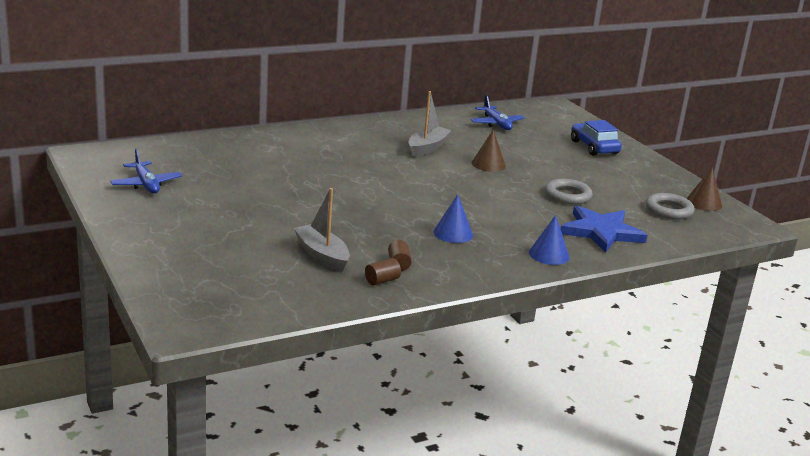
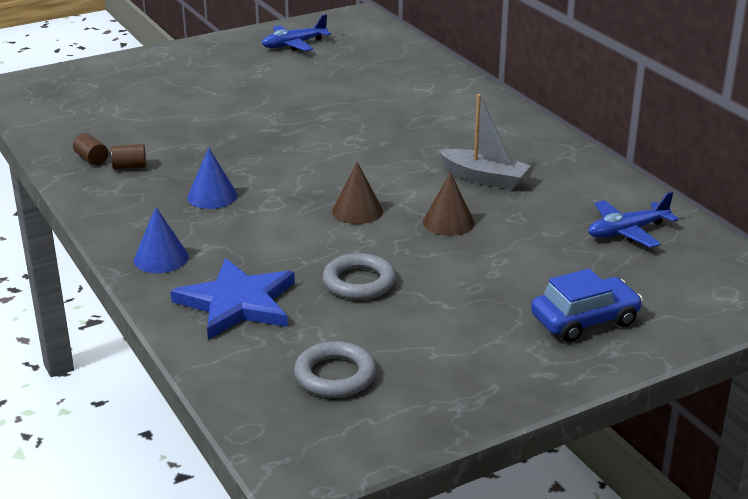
camera: 90 degrees right, 5 degrees up
grey boat [294,188,350,272] -> none
brown cone [686,167,722,211] -> brown cone moved to [332,162,383,224]

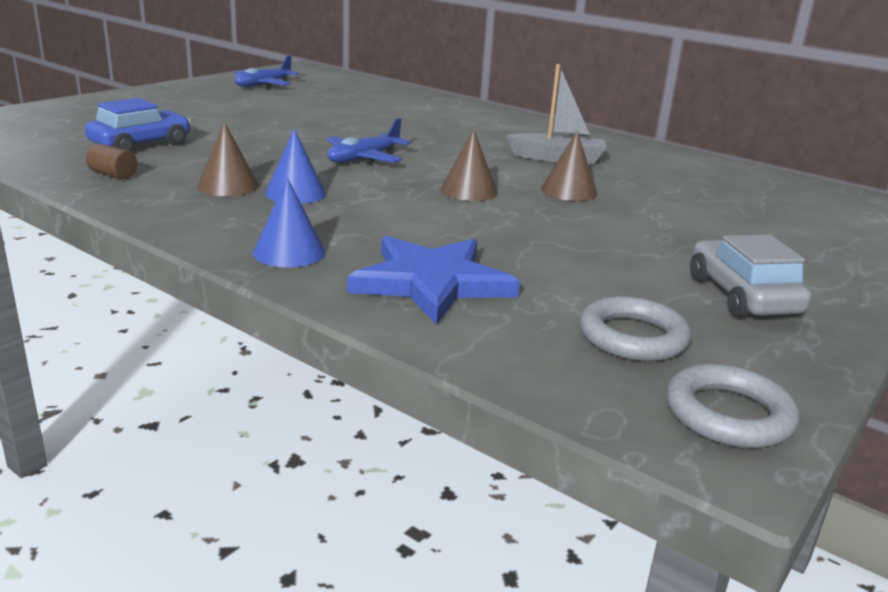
camera: 25 degrees left, 5 degrees down
brown cylinder [111,144,146,169] -> none
grey ring [322,253,396,300] -> grey ring moved to [666,363,800,448]
blue car [531,269,643,342] -> blue car moved to [85,98,191,152]
blue plane [588,192,679,248] -> blue plane moved to [327,118,411,165]
none -> brown cone [197,122,259,196]
none -> grey car [690,235,812,318]

